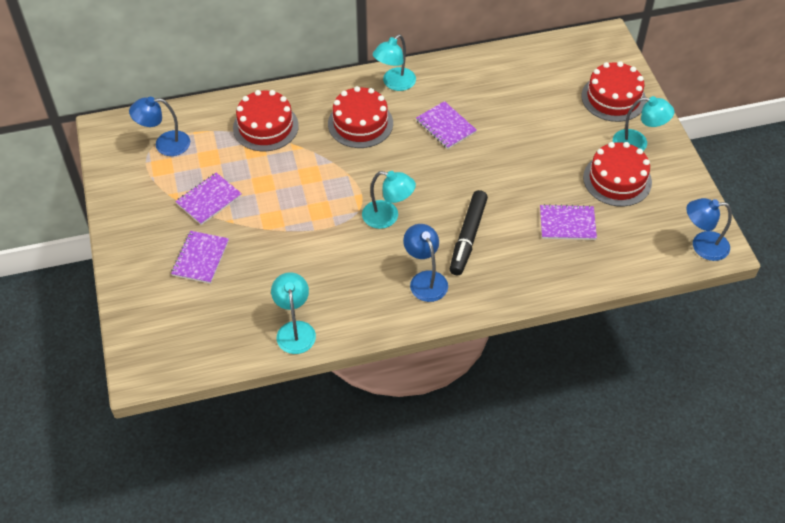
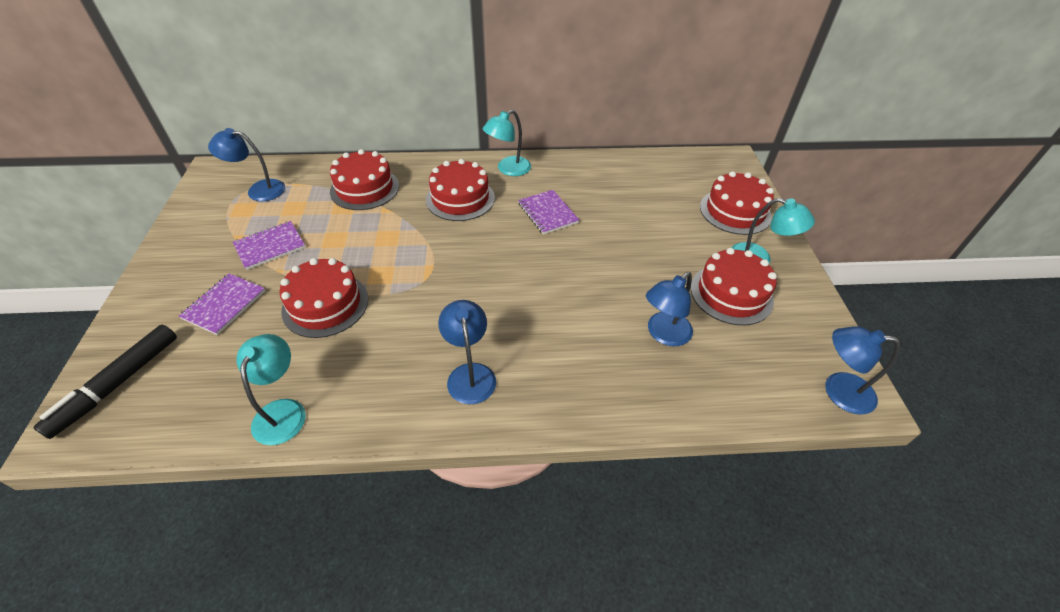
camera: 10 degrees right, 5 degrees down
turquoise lamp [362,171,416,229] -> none
black marker [450,190,488,275] -> black marker moved to [33,324,177,439]
purple notebook [540,204,597,240] -> blue lamp [646,272,693,347]
none -> red cake [279,258,368,338]

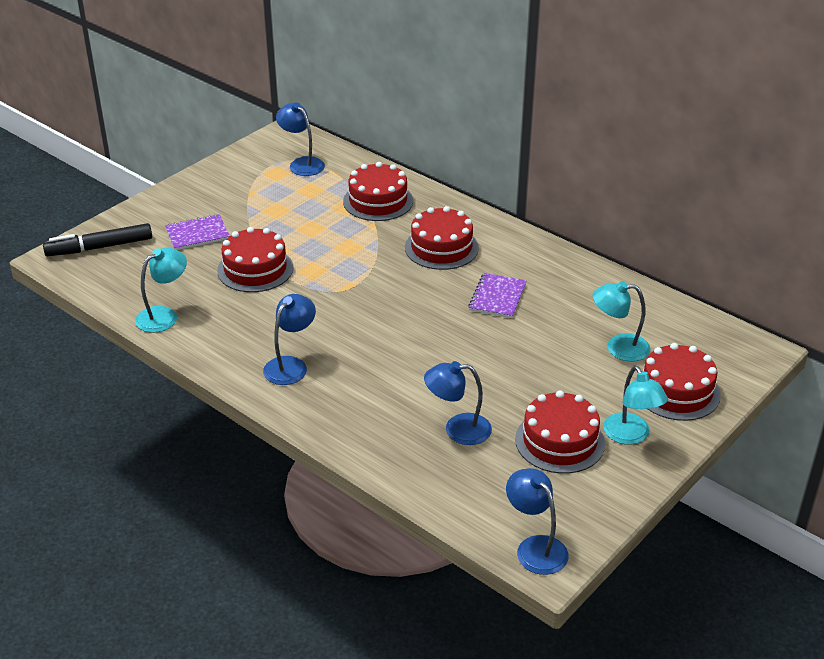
camera: 45 degrees right, 10 degrees down
purple notebook [233,221,306,270] -> none
turquoise lamp [483,110,531,176] -> turquoise lamp moved to [593,281,650,362]

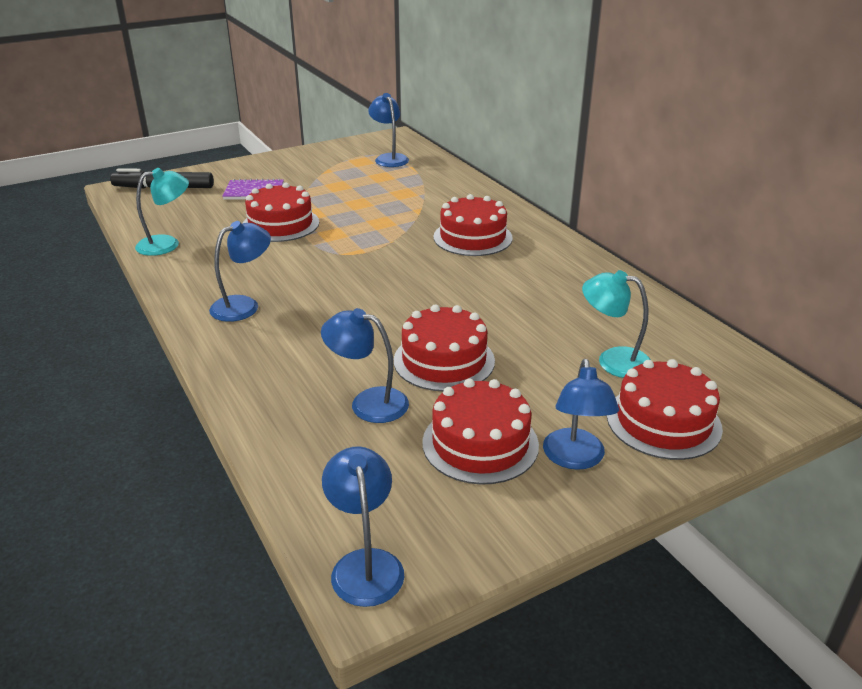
camera: 20 degrees right, 5 degrees down
red cake [343,162,413,221] -> red cake moved to [394,305,495,391]
purple notebook [468,273,527,318] -> none
turquoise lamp [603,366,668,445] -> blue lamp [543,359,619,470]

